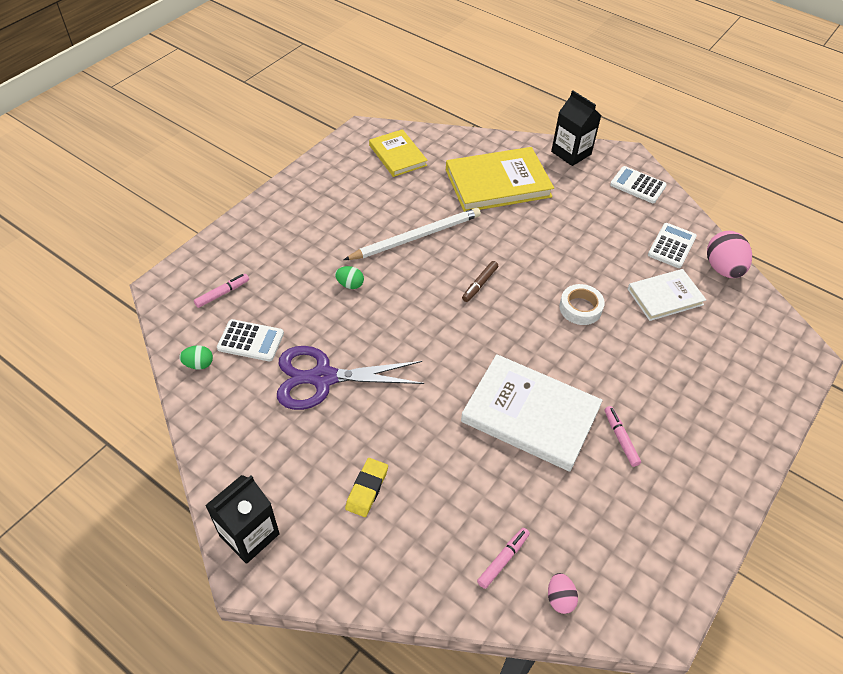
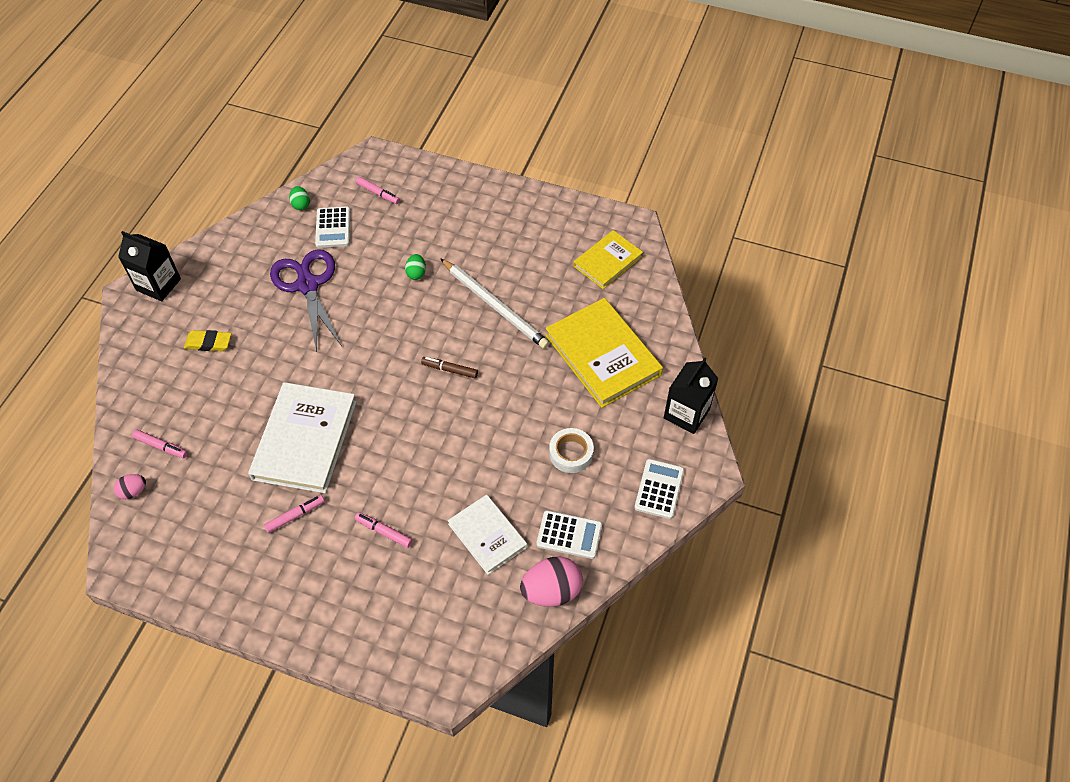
camera: 75 degrees right, 5 degrees up
white tape [559,284,605,325] -> white tape moved to [549,428,594,473]
none -> pink marker [355,512,413,548]

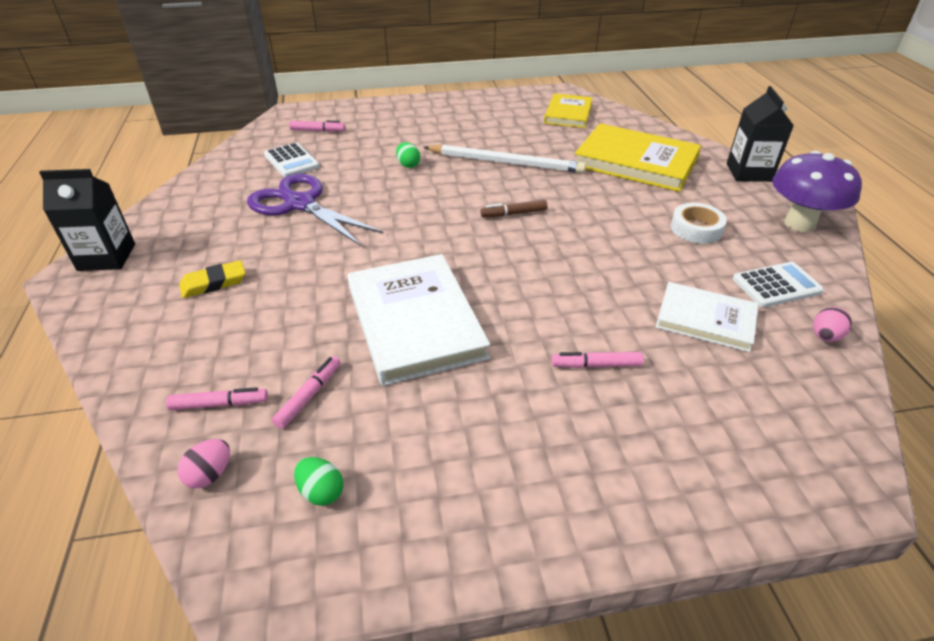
camera: 30 degrees left, 15 degrees down
pink marker [264,495,325,533] -> pink marker moved to [272,356,341,429]
green egg [289,186,310,210] -> green egg moved to [294,457,343,506]
pink egg [520,557,583,607] -> pink egg [813,307,852,342], size x0.53
white calculator [634,459,684,519] -> purple mushroom [772,151,862,232]

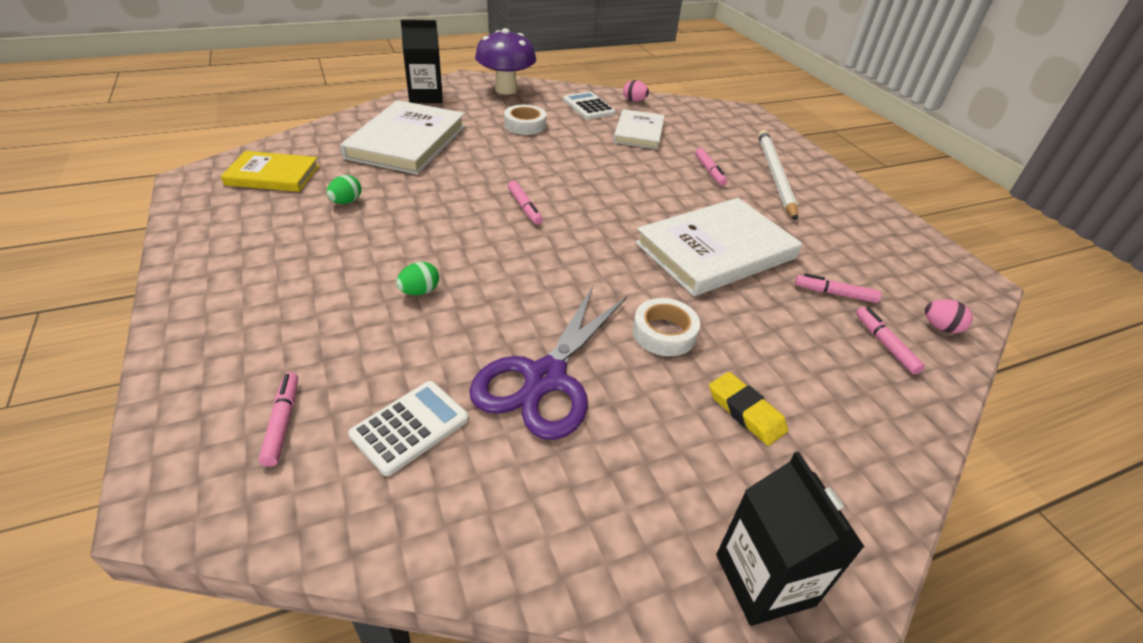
camera: 105 degrees left, 0 degrees up
green egg [294,457,343,506] -> green egg moved to [327,175,361,204]
white pencil [424,145,586,173] -> white pencil moved to [758,130,798,221]
brown marker [480,200,547,217] -> pink marker [508,181,543,225]
yellow book [575,123,701,192] -> white book [340,100,465,174]
none -> white tape [633,298,700,356]

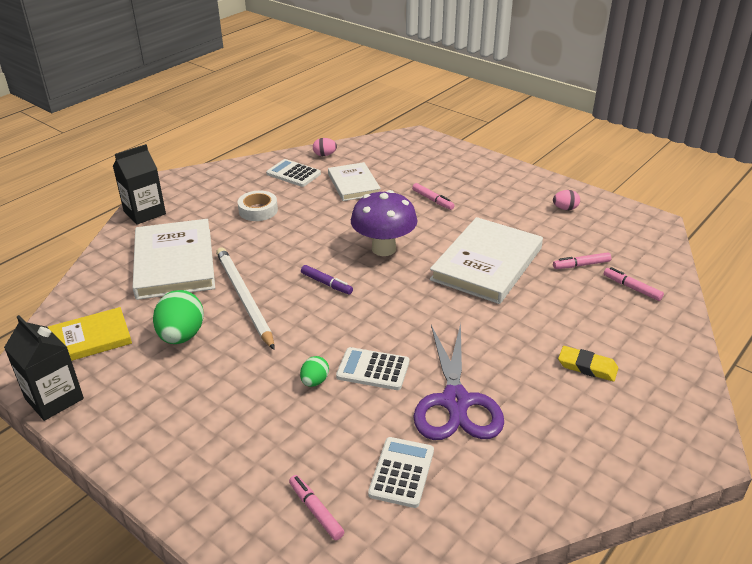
camera: 25 degrees left, 5 degrees down
green egg [327,175,361,204] -> green egg [153,290,204,344], size x1.90
purple mushroom [475,28,536,95] -> purple mushroom moved to [351,190,417,256]
pink marker [508,181,543,225] -> purple marker [301,265,353,294]
white tape [633,298,700,356] -> none
black carton [716,452,864,626] -> black carton moved to [4,315,84,421]
white pencil [758,130,798,221] -> white pencil moved to [216,247,275,350]
pink egg [925,299,973,333] -> pink egg moved to [553,190,580,210]
none -> white calculator [336,347,409,390]

